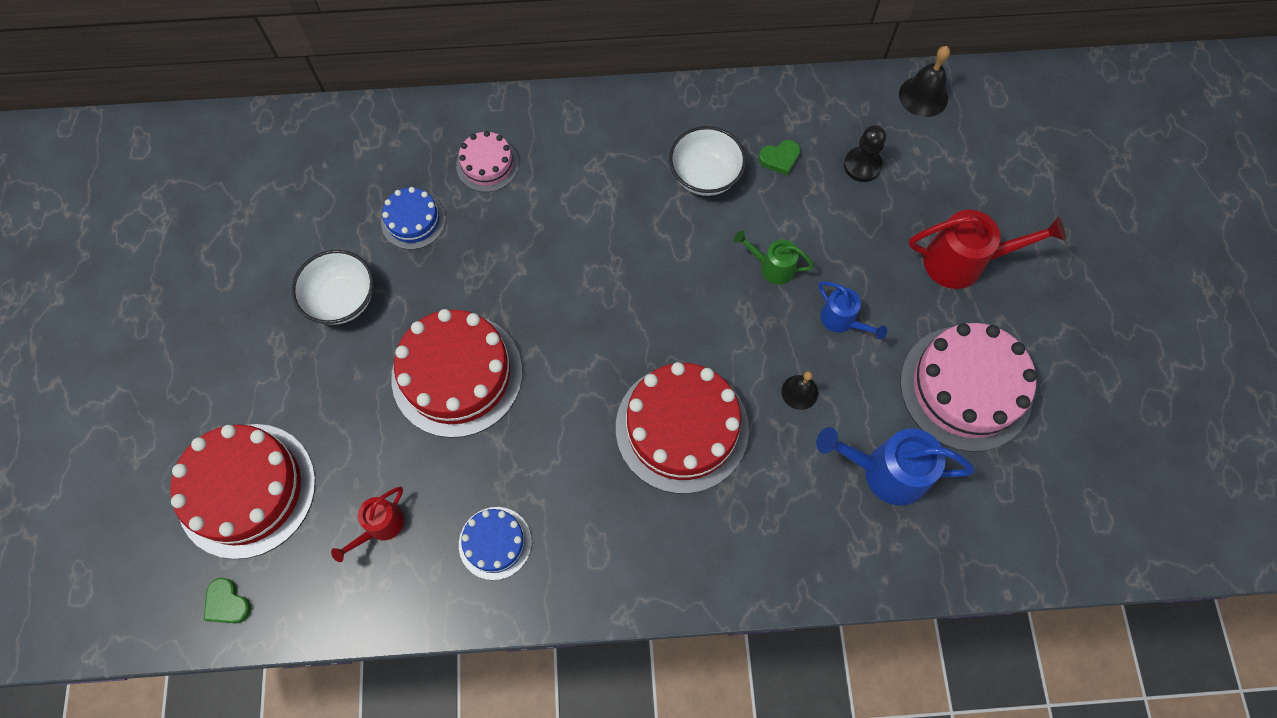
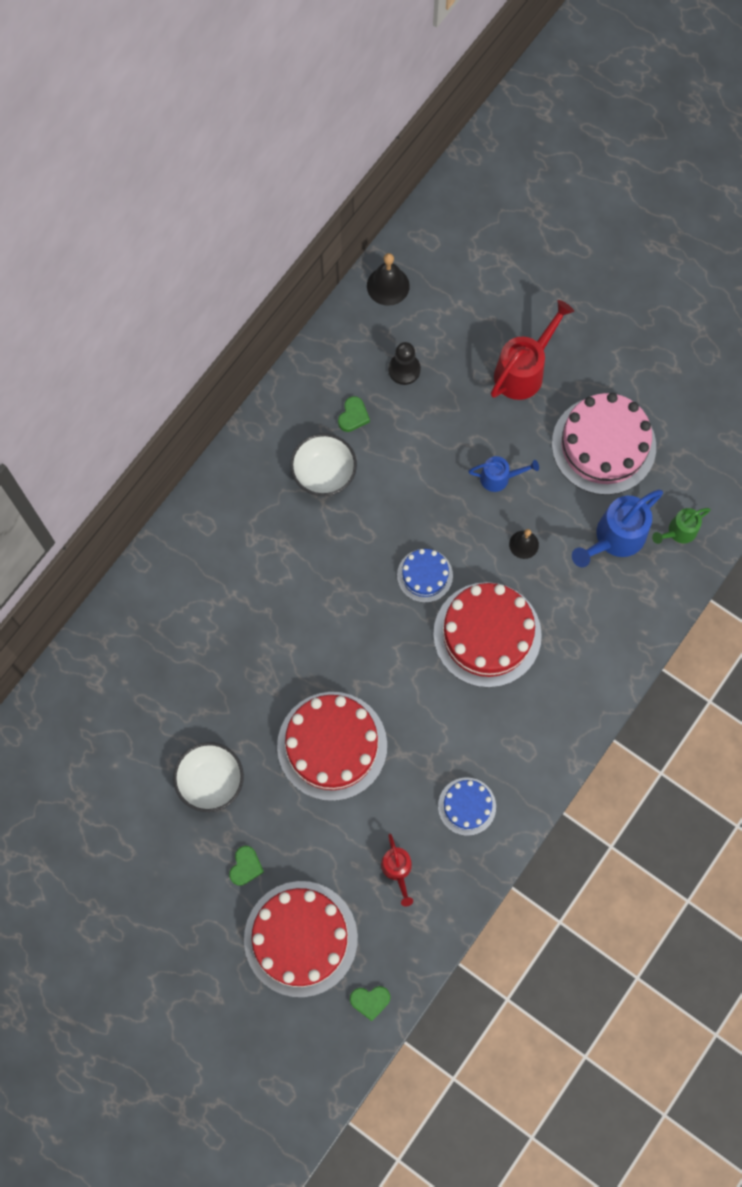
camera: 50 degrees left, 5 degrees up
blue cake [381,187,446,250] -> blue cake moved to [397,549,453,603]
pink cake [456,131,519,192] -> none
green watering can [734,230,814,285] -> green watering can moved to [652,508,711,544]
none -> green heart [229,846,264,886]

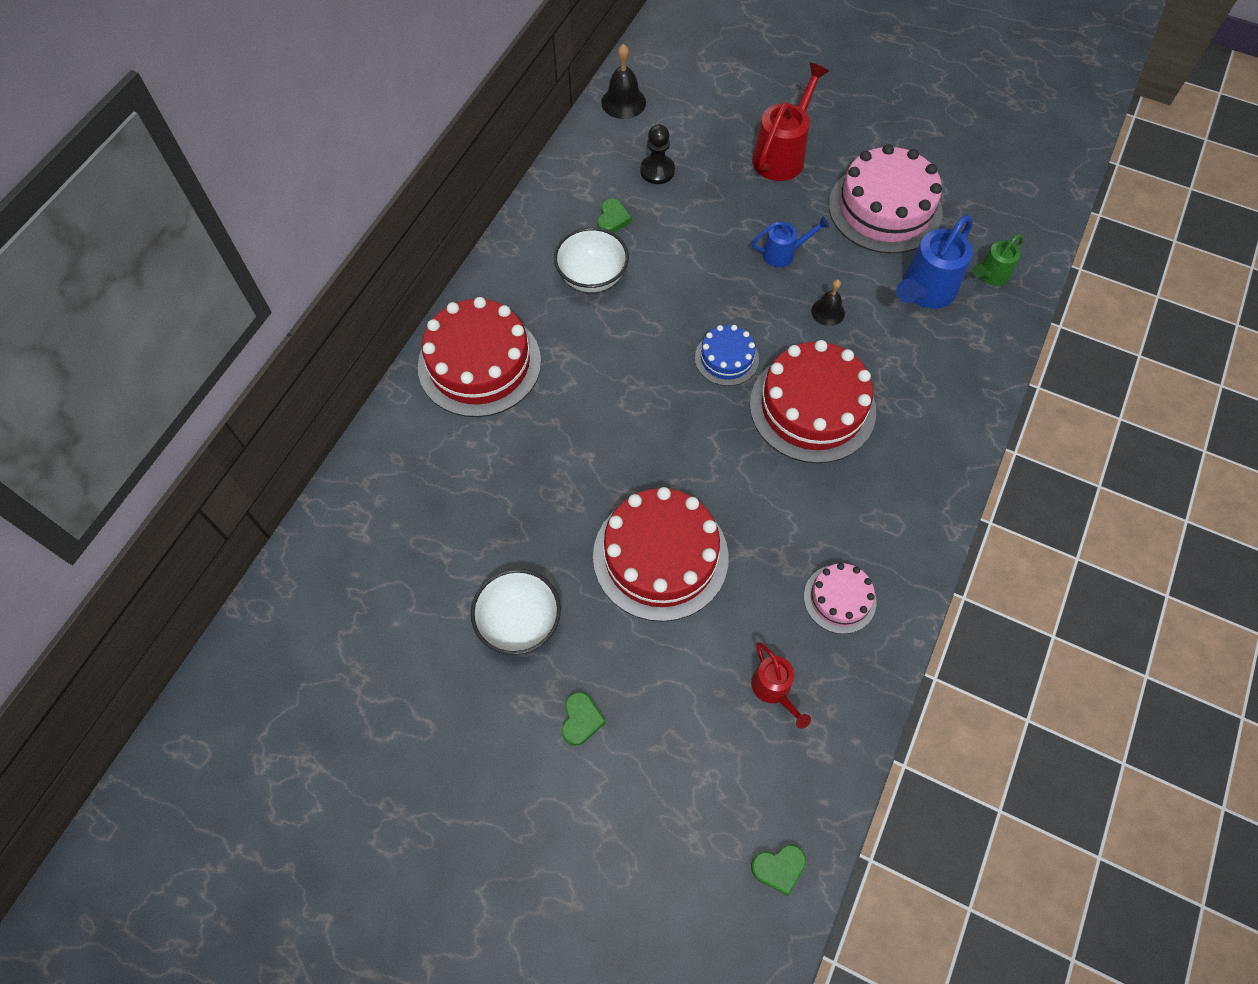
camera: 10 degrees left, 10 degrees down
red cake [244,881,358,997] -> red cake moved to [418,297,541,417]
blue cake [438,777,496,836] -> pink cake [804,563,877,634]

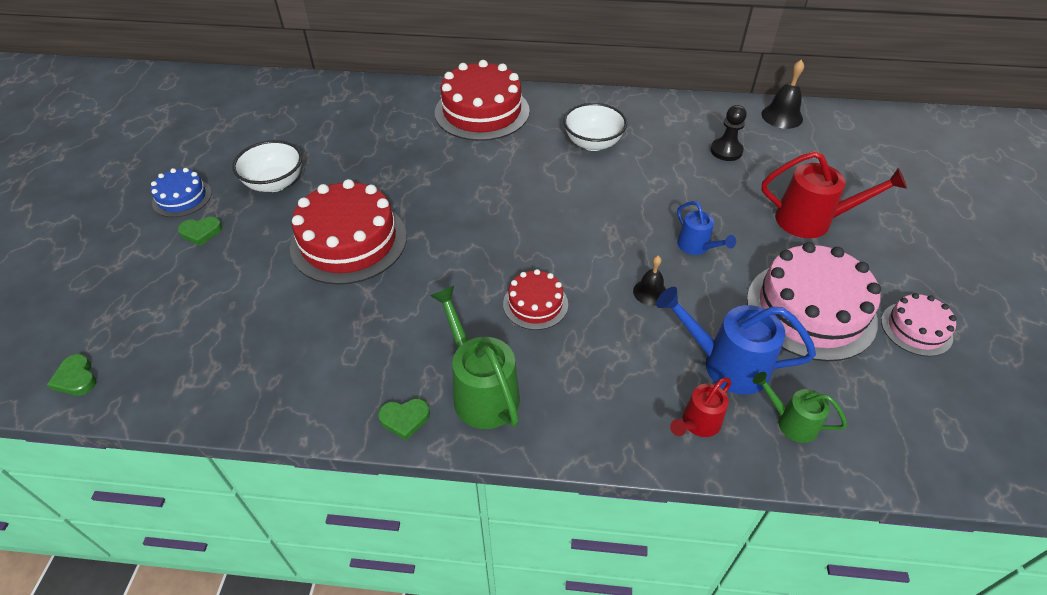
camera: 70 degrees right, 15 degrees down
green heart [597,198,632,233] -> green heart moved to [378,398,430,440]
blue cake [695,325,759,386] -> blue cake moved to [151,168,212,217]
red cake [750,340,876,463] -> red cake [503,269,568,330], size x0.52
red watering can [751,642,811,729] -> red watering can moved to [670,378,732,437]
pink cake [804,563,877,634] -> pink cake moved to [881,293,957,357]
none -> green watering can [430,286,520,429]

